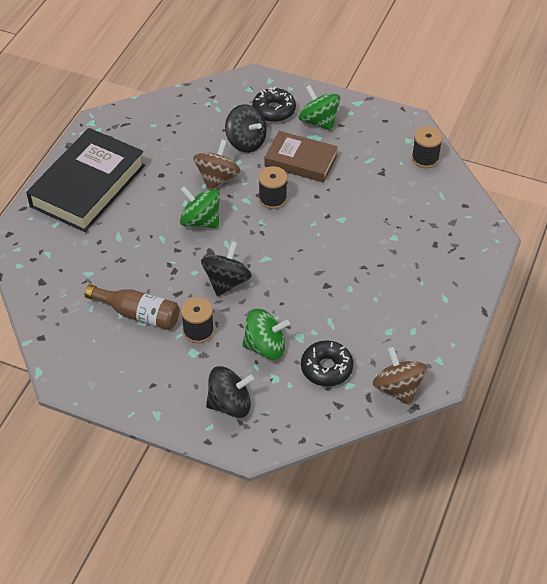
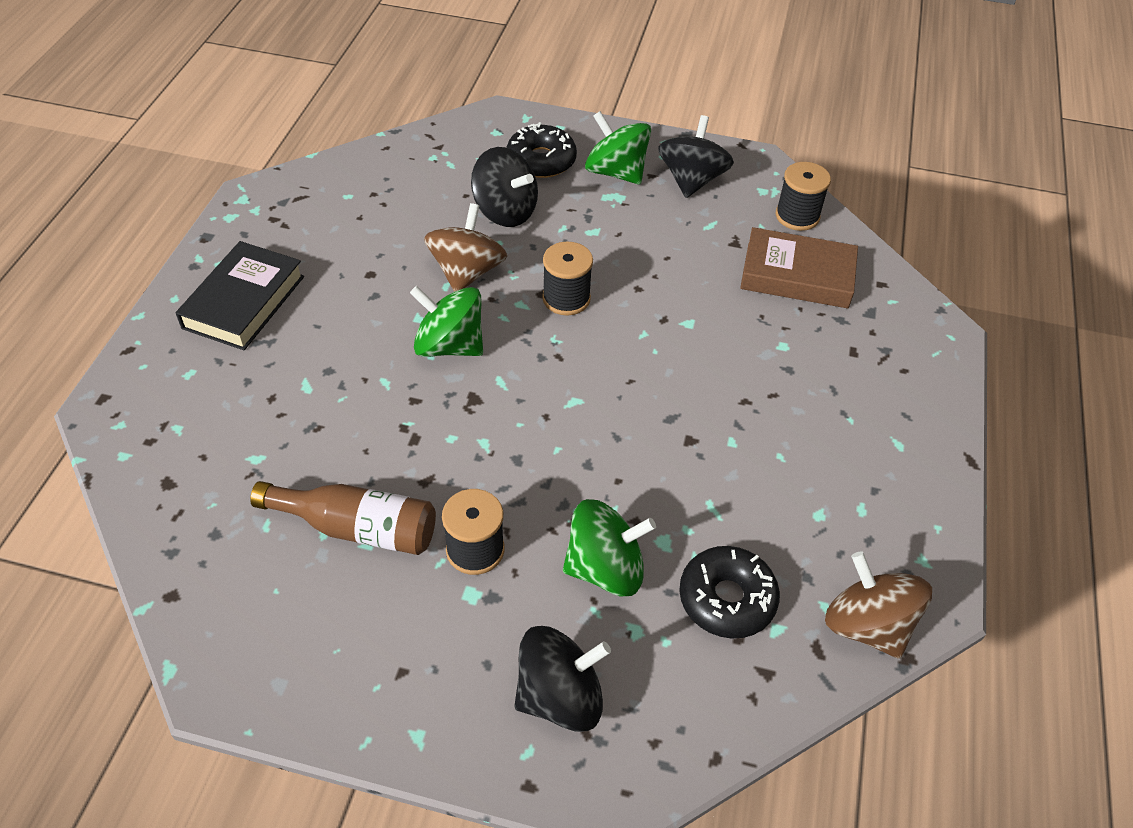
camera: 10 degrees left, 0 degrees up
black book [26,128,145,232] -> black book [176,241,304,350], size x0.61
black spinning top [201,242,252,297] -> black spinning top moved to [658,115,734,198]
brown book [265,131,338,183] -> brown book moved to [740,227,858,308]

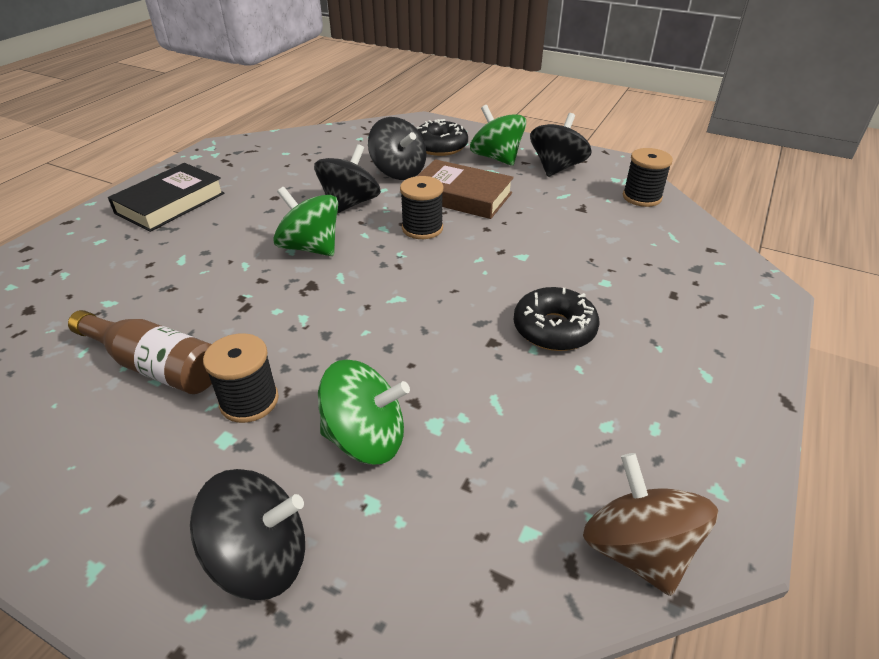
camera: 15 degrees right, 10 degrees down
brown spinning top [424,203,507,292] -> black spinning top [314,144,381,214]
black donut [679,546,780,638] -> black donut moved to [514,287,600,351]
brown book [740,227,858,308] -> brown book moved to [417,159,514,219]

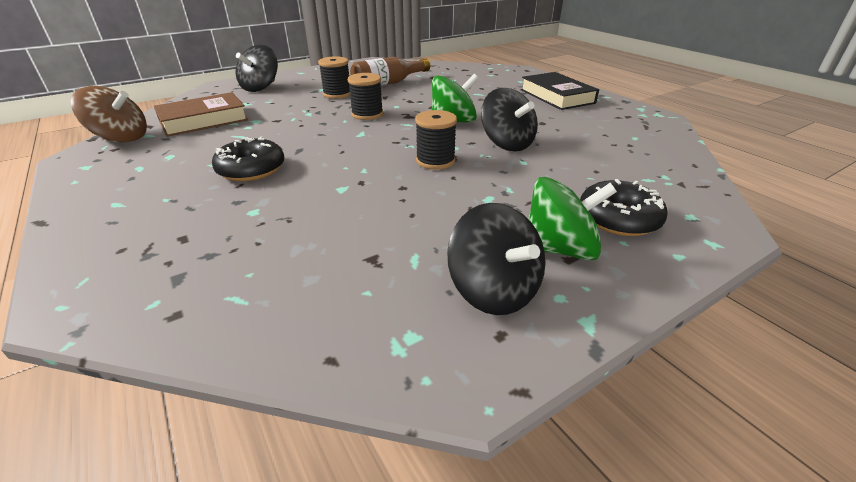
camera: 120 degrees right, 5 degrees down
green spinning top [318,360,410,464] -> none
black spinning top [368,117,426,180] -> none
brown book [417,159,514,219] -> brown book moved to [154,92,248,137]
black spool [623,148,673,207] -> black spool moved to [348,73,383,120]

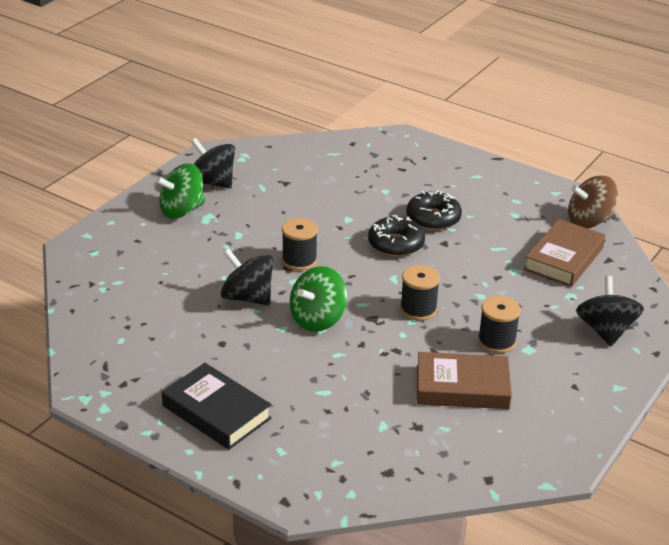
camera: 155 degrees right, 0 degrees up
brown bottle [350,57,430,86] -> brown book [417,352,512,409]
black donut [580,179,668,236] -> black donut moved to [368,215,425,257]

